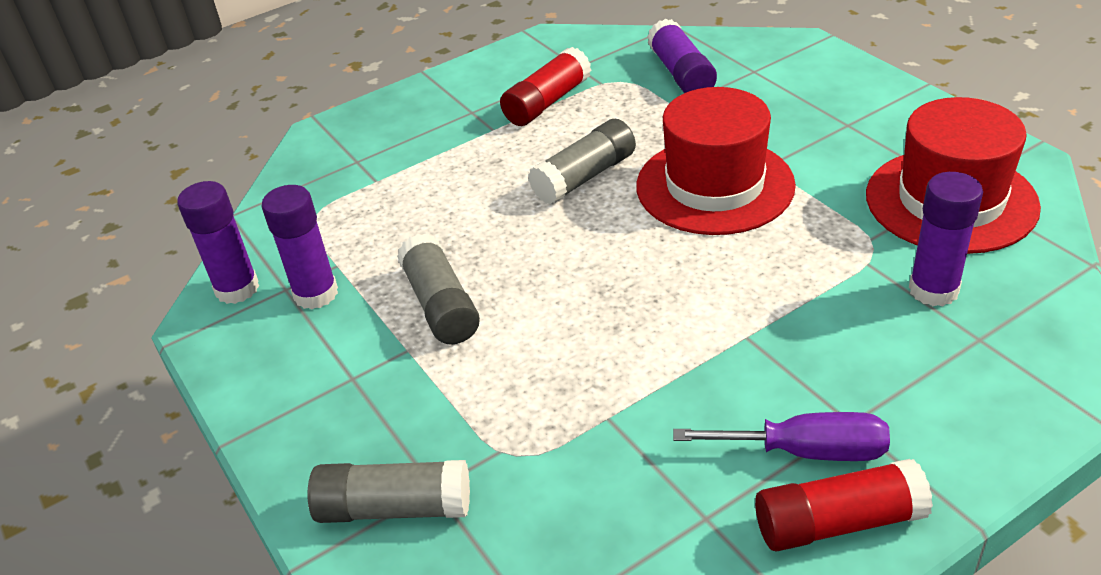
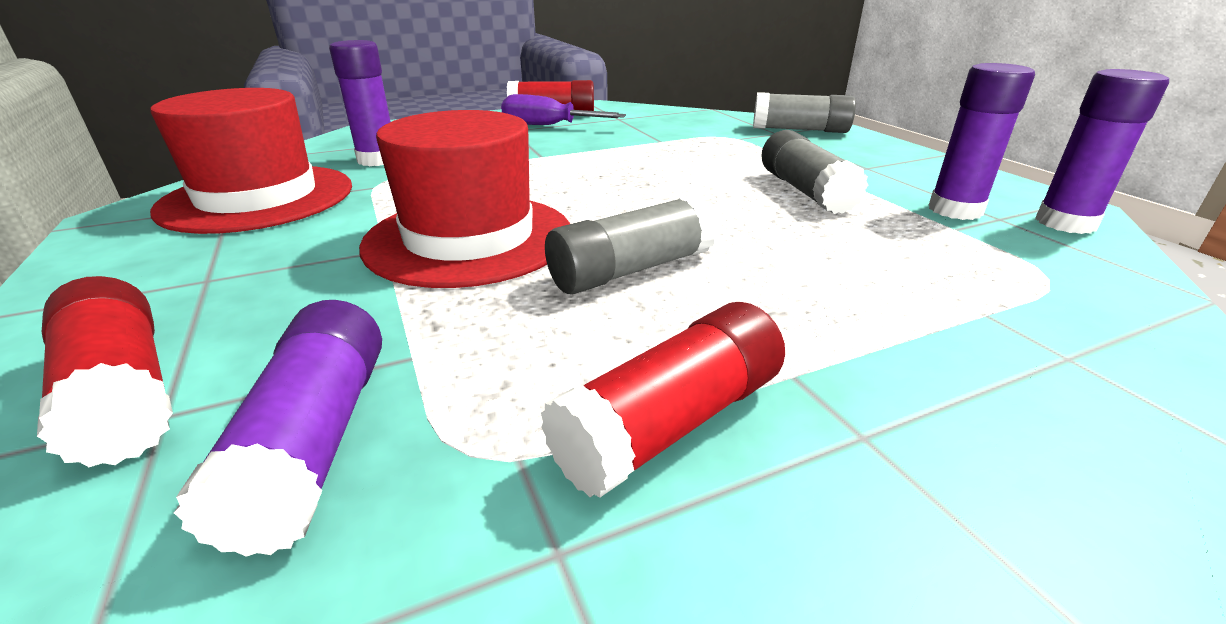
camera: 175 degrees left, 10 degrees down
none -> red glue stick [37,276,173,467]

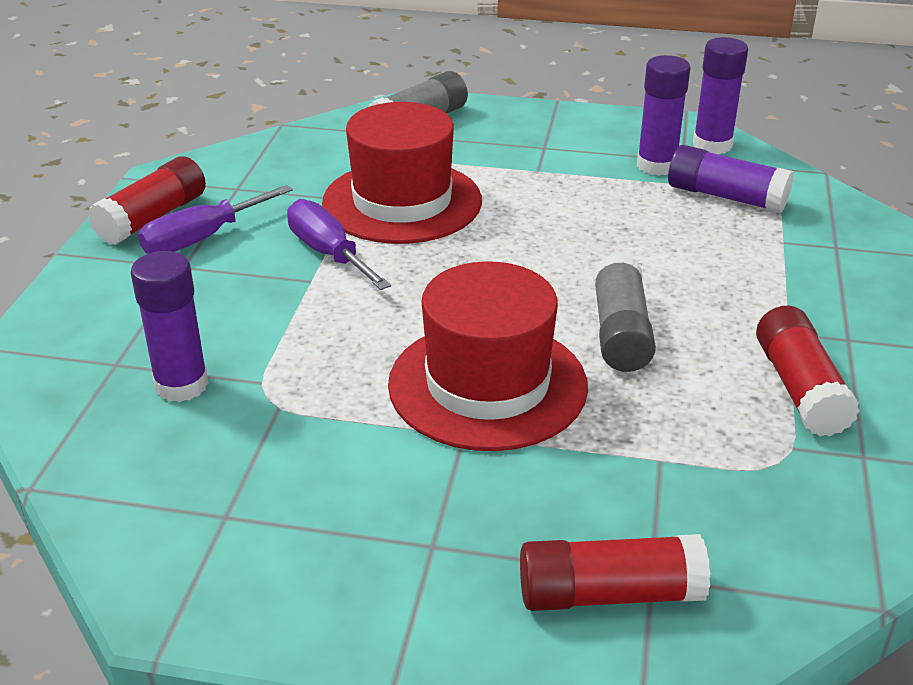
camera: 55 degrees left, 5 degrees up
red hat [150,88,352,234] -> red hat moved to [322,102,482,244]
purple glue stick [174,300,382,557] -> purple glue stick moved to [668,145,794,213]
grey glue stick [761,130,868,214] -> none
none -> purple screwdriver [287,199,391,290]

